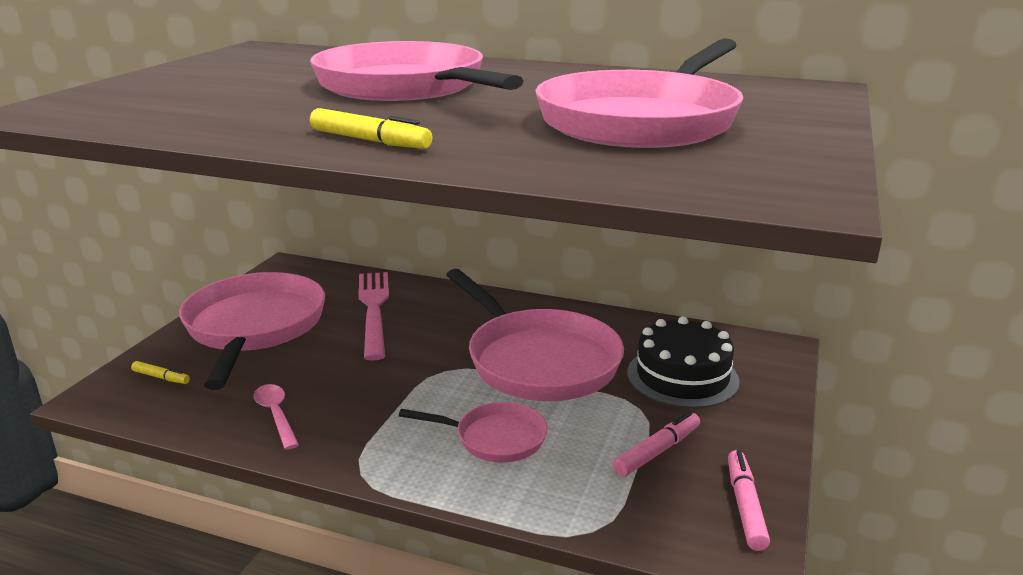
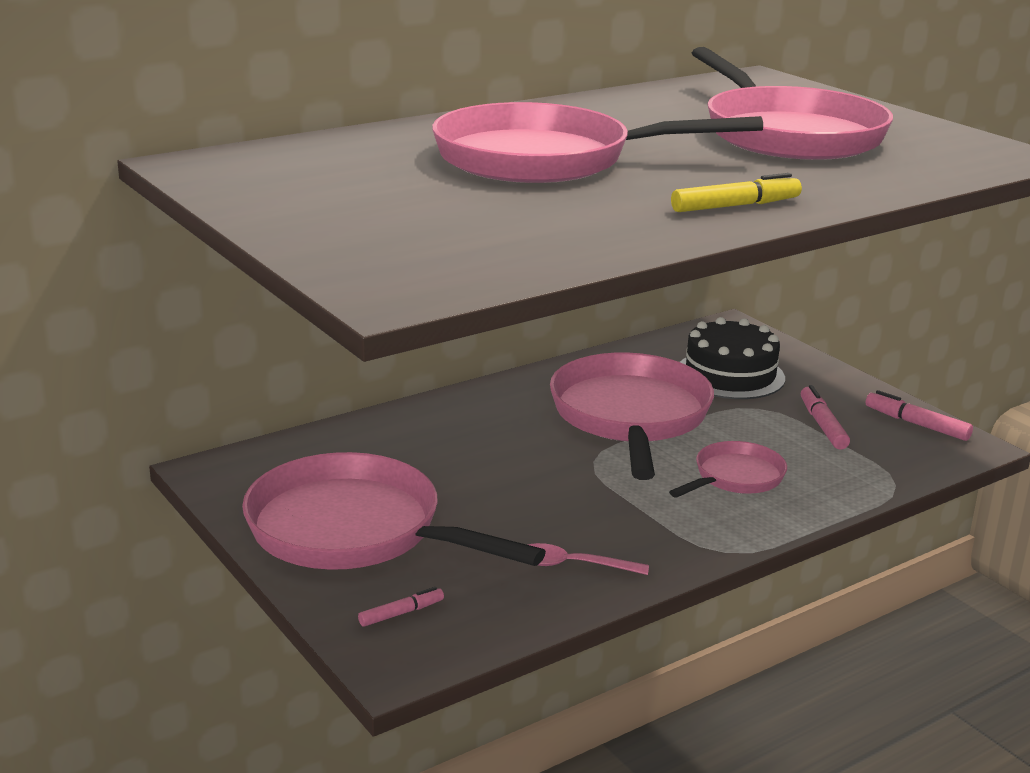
camera: 55 degrees left, 0 degrees up
yellow marker [131,361,190,384] -> pink marker [358,587,444,626]
pink fork [358,272,389,361] -> none
pink pan [446,269,624,401] -> pink pan turned 90 degrees counterclockwise [550,353,714,480]

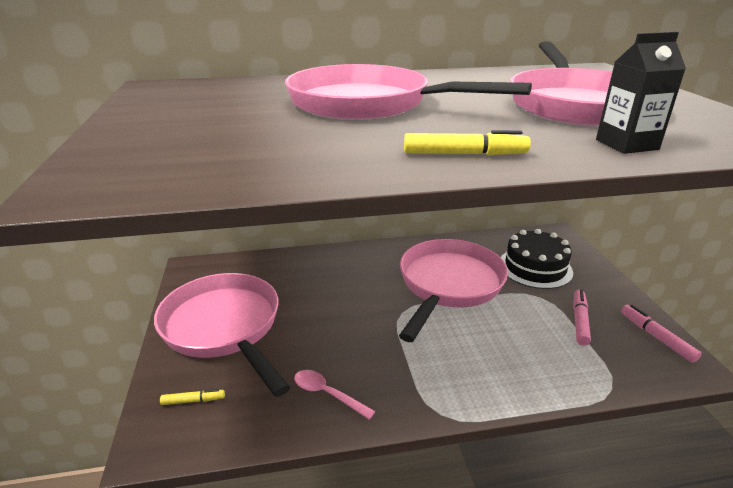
camera: 25 degrees right, 5 degrees up
pink marker [358,587,444,626] -> yellow marker [160,389,225,405]
pink pan [669,441,787,497] -> none
none -> black carton [596,32,686,154]

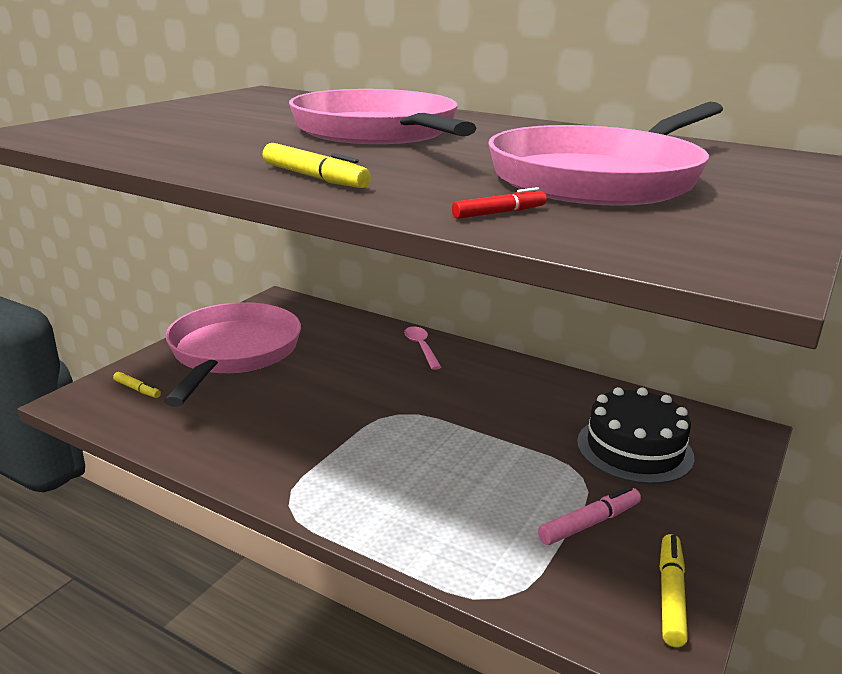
camera: 40 degrees right, 5 degrees down
pink spoon [294,370,375,420] -> pink spoon moved to [404,327,442,370]
pink pan [399,239,508,342] -> none
black carton [596,32,686,154] -> red marker [452,187,547,219]
pink marker [621,305,701,363] -> yellow marker [660,534,688,647]

